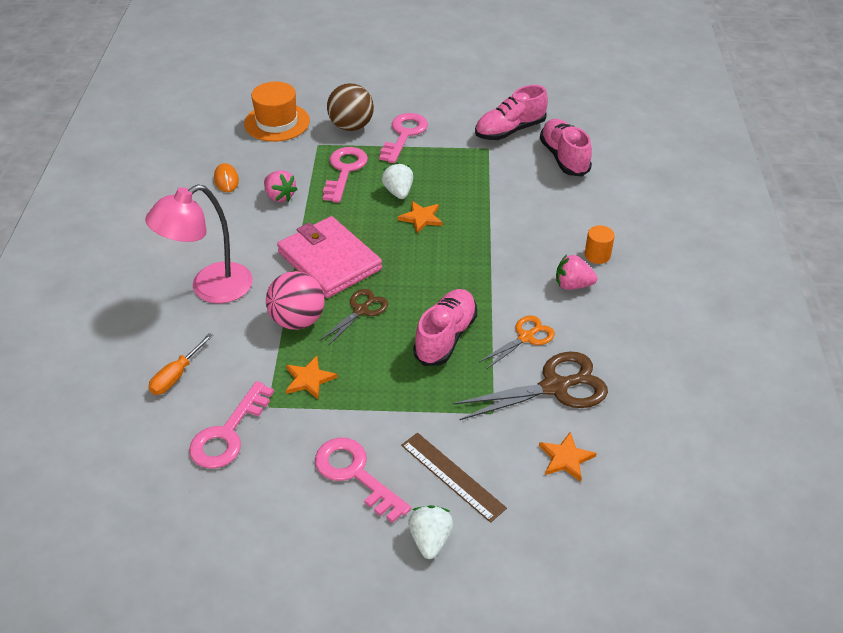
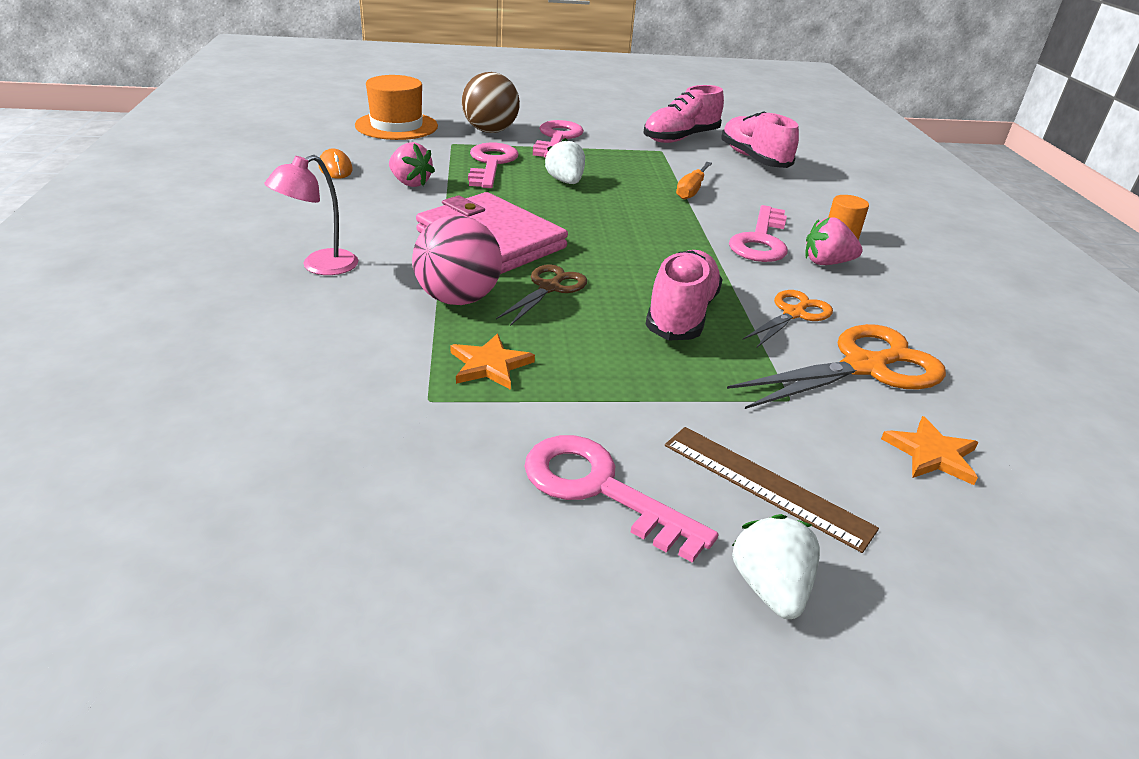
camera: 10 degrees left, 10 degrees down
pink lamp [145,184,253,303] -> pink lamp [264,155,359,275], size x0.60
orange screwdriver [149,333,213,395] -> orange screwdriver moved to [676,162,712,200]
pink key [189,381,274,469] -> pink key moved to [729,205,788,262]
orange star [398,201,443,233] -> none
brown scissors [453,351,608,420] -> orange scissors [727,324,946,409]

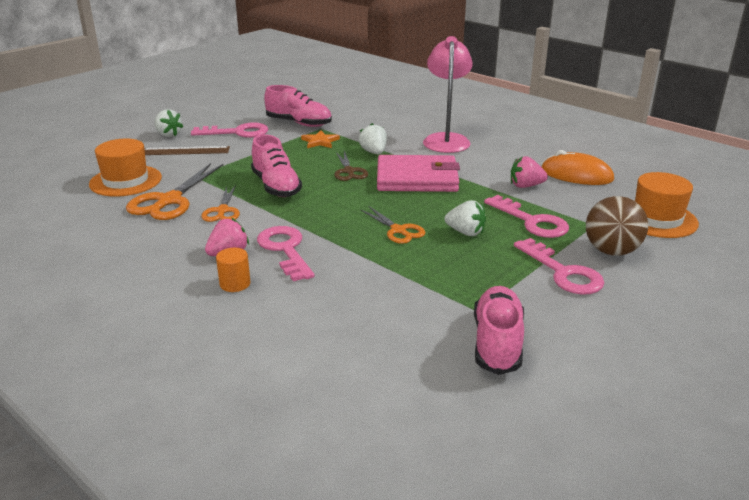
camera: 140 degrees right, 5 degrees down
pink lamp [264,155,359,275] -> pink lamp [423,36,473,153], size x1.67
orange mouse [318,148,353,179] -> orange mouse [541,150,614,185], size x1.72
pink ball [412,215,502,305] -> white strawberry [359,123,387,154]
orange screwdriver [676,162,712,200] -> none
pink shoe [721,111,799,168] -> pink shoe moved to [264,85,332,127]
orange star [881,416,979,485] -> orange hat [89,139,162,197]
none -> orange scissors [361,206,425,244]

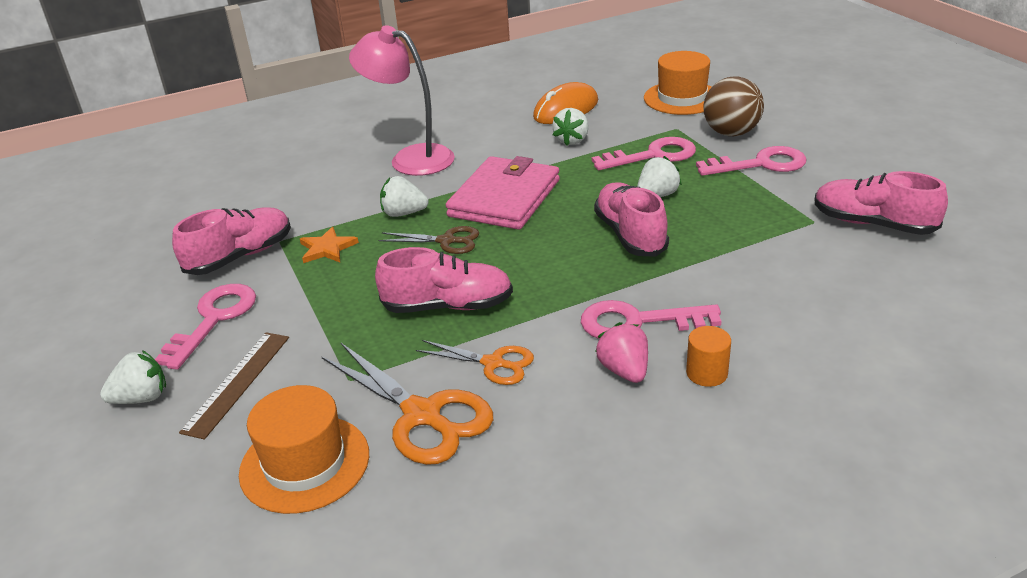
camera: 65 degrees left, 5 degrees up
orange scissors [361,206,425,244] -> pink shoe [594,182,669,257]
pink strawberry [511,156,548,188] -> white strawberry [552,108,589,146]

